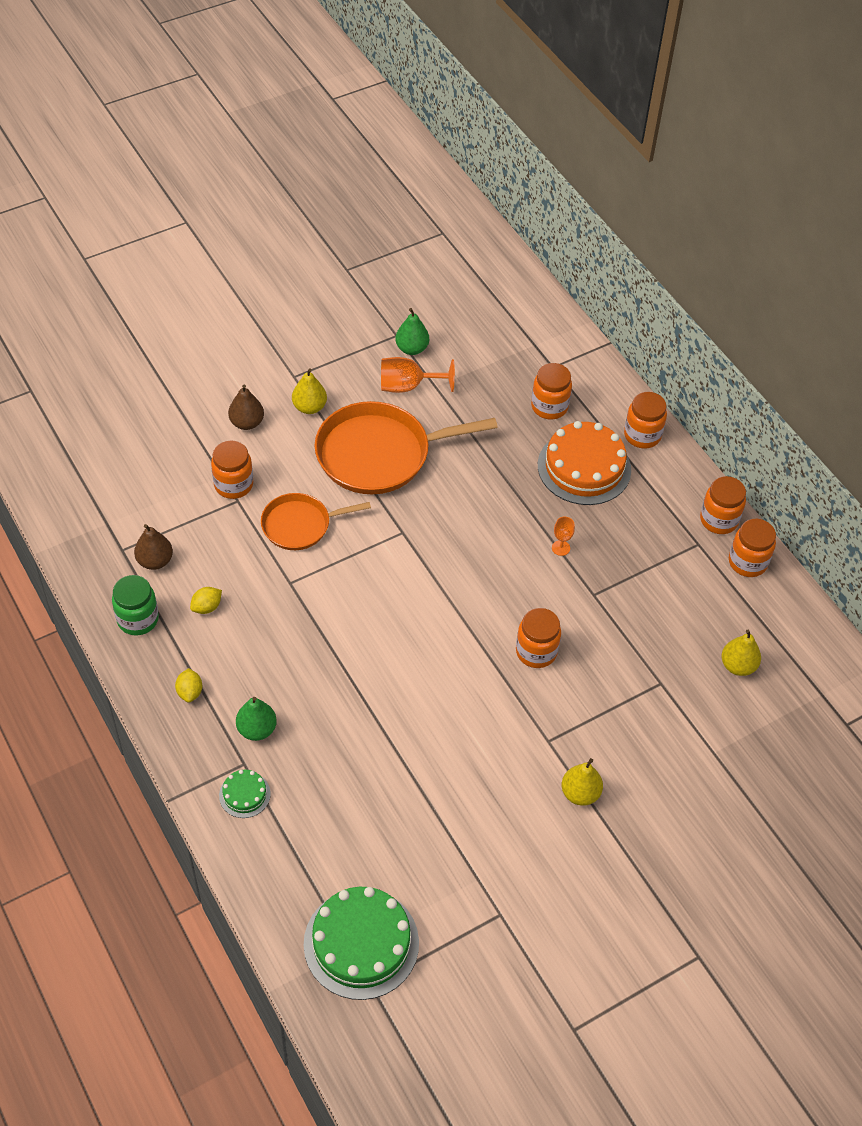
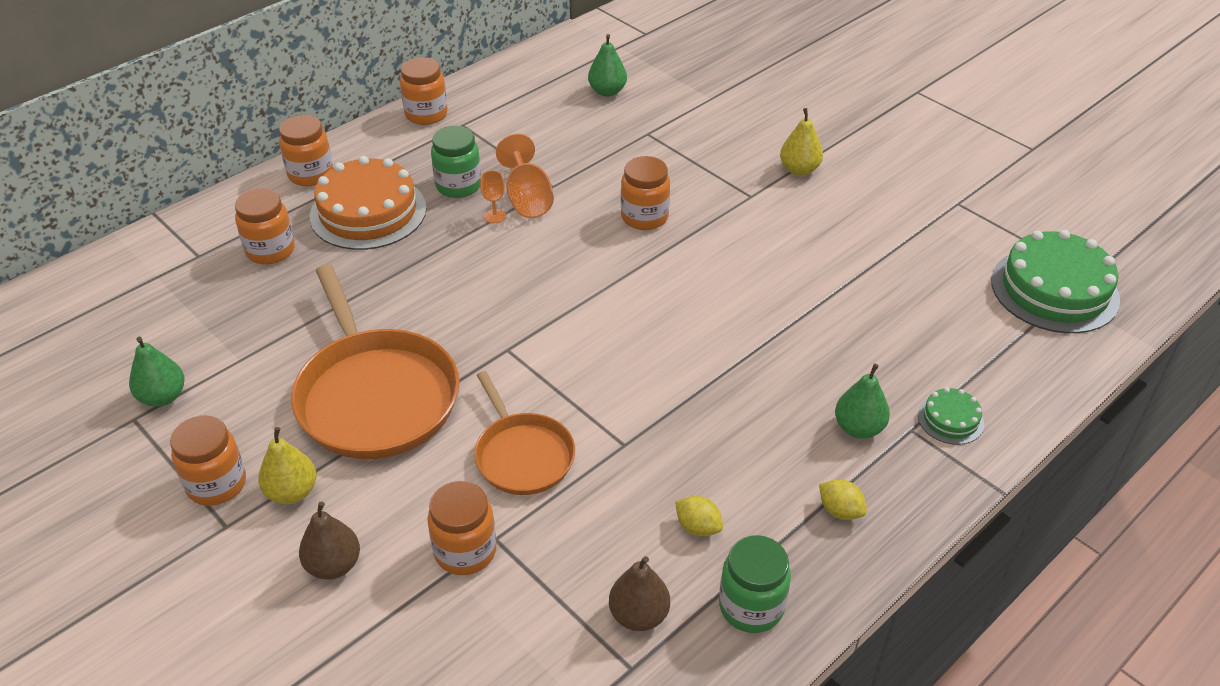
camera: 100 degrees left, 10 degrees down
yellow lemon [175,668,202,702] -> yellow lemon turned 60 degrees clockwise [819,479,867,520]
orange goblet [381,357,455,393] -> orange goblet moved to [496,134,554,218]
yellow pear [722,630,761,676] -> green pear [588,34,627,97]
orange jar [729,519,776,577] -> orange jar moved to [170,415,246,506]
none -> green jar [431,126,481,198]

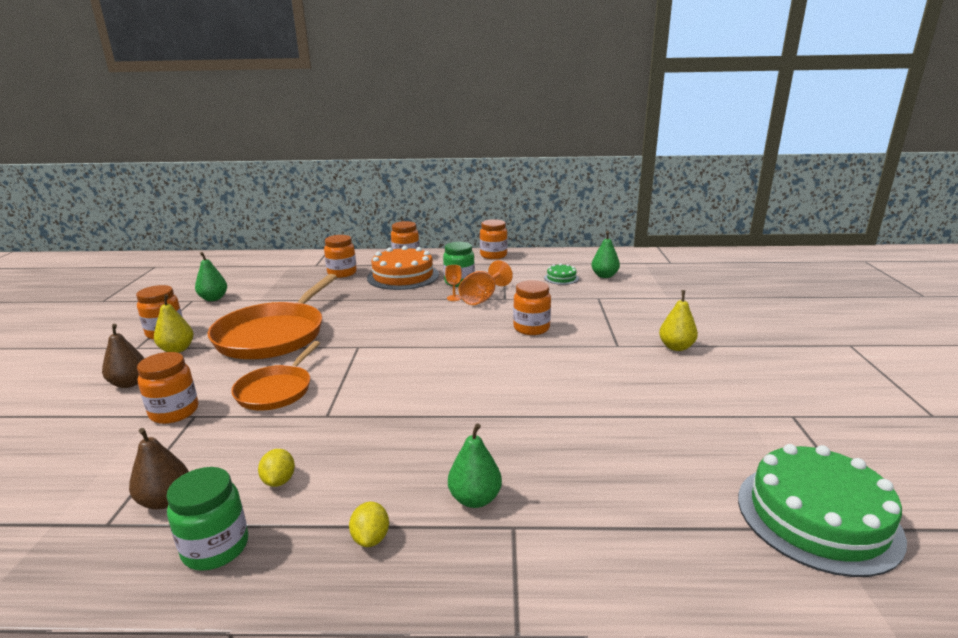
camera: 45 degrees right, 20 degrees down
green cake [918,387,984,445] -> green cake moved to [544,263,579,285]

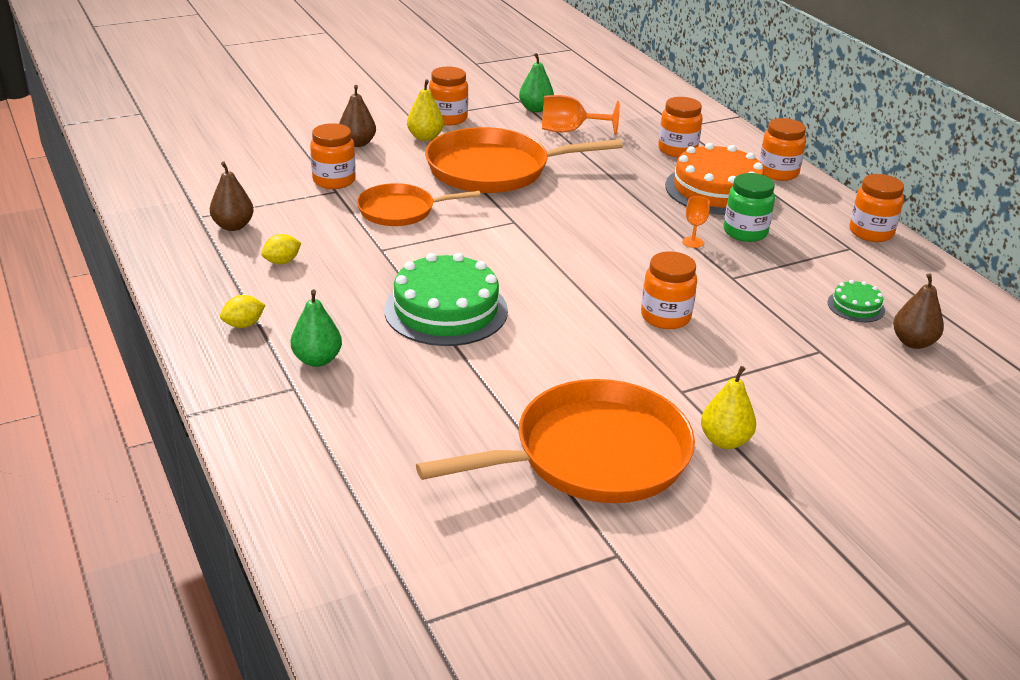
camera: 60 degrees right, 10 degrees up
green jar [166,467,248,571] -> none
orange goblet [459,260,513,305] -> orange goblet moved to [542,95,620,135]
green pear [591,231,620,278] -> brown pear [893,273,944,349]
green cake [738,444,907,577] -> green cake moved to [384,253,508,346]
none -> orange pan [416,379,695,503]

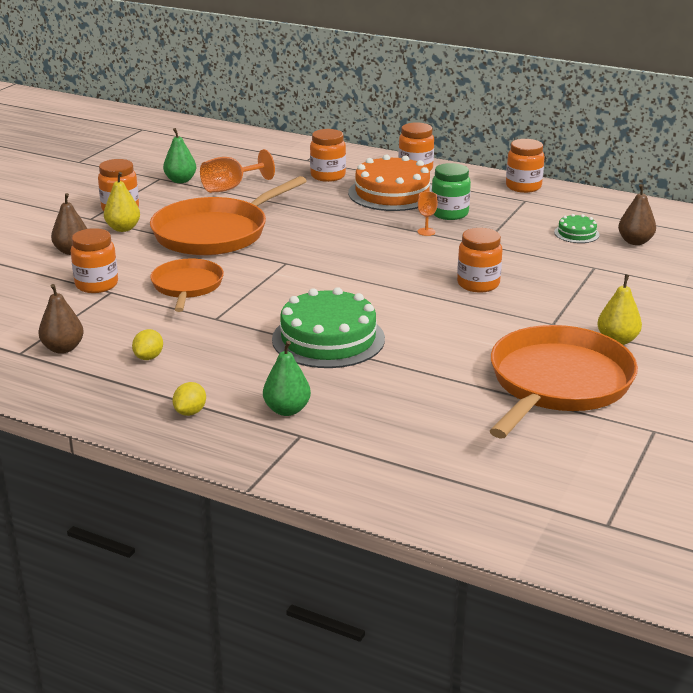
camera: 35 degrees left, 5 degrees down
orange pan [357,183,481,226] -> orange pan turned 135 degrees clockwise [150,258,224,312]

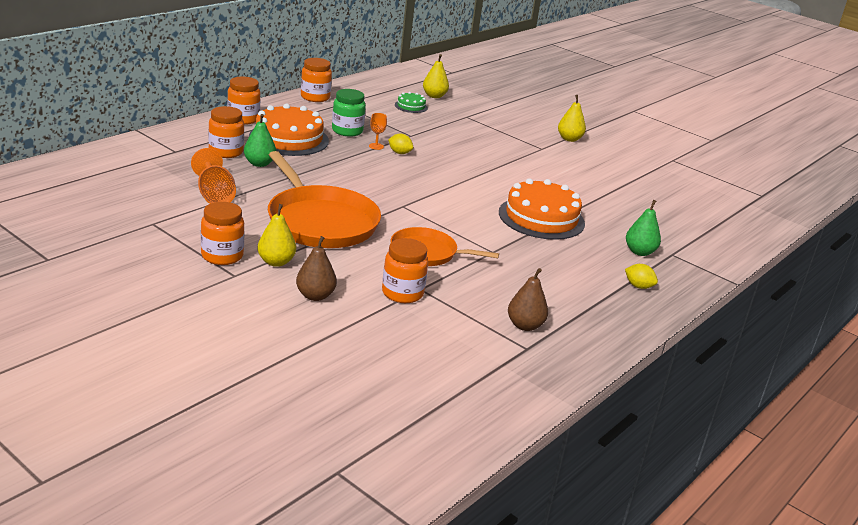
camera: 80 degrees left, 0 degrees up
yellow lemon [132,329,163,360] -> yellow lemon moved to [388,134,413,154]
green pear [163,128,196,183] -> green pear moved to [244,114,276,167]
green cake [272,287,385,368] -> orange cake [499,178,585,240]
orange jar [457,228,502,293] -> none
orange pan [490,325,638,438] -> none
brown pear [618,184,656,245] -> yellow pear [423,54,449,98]

